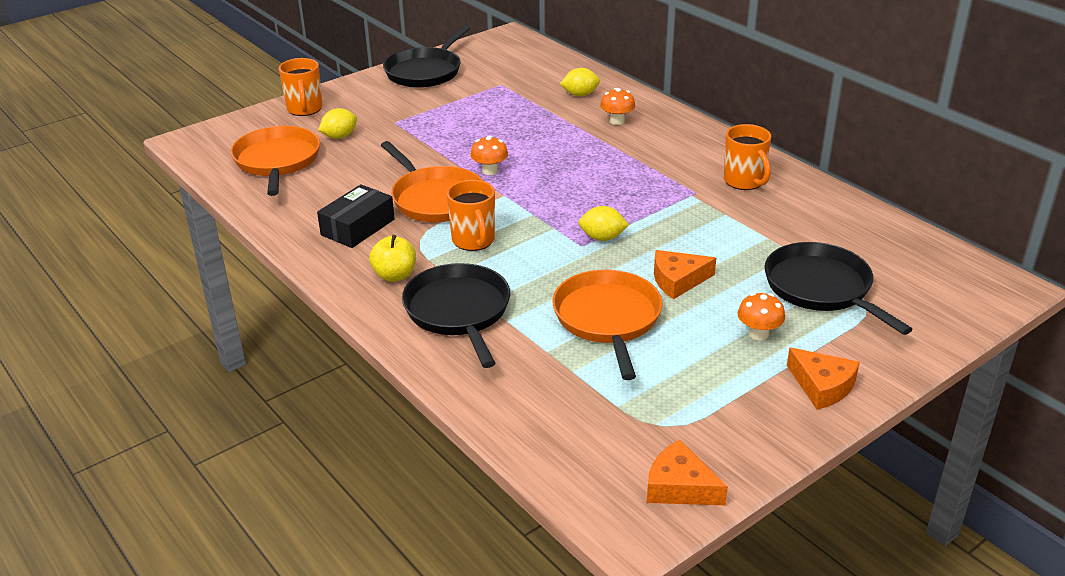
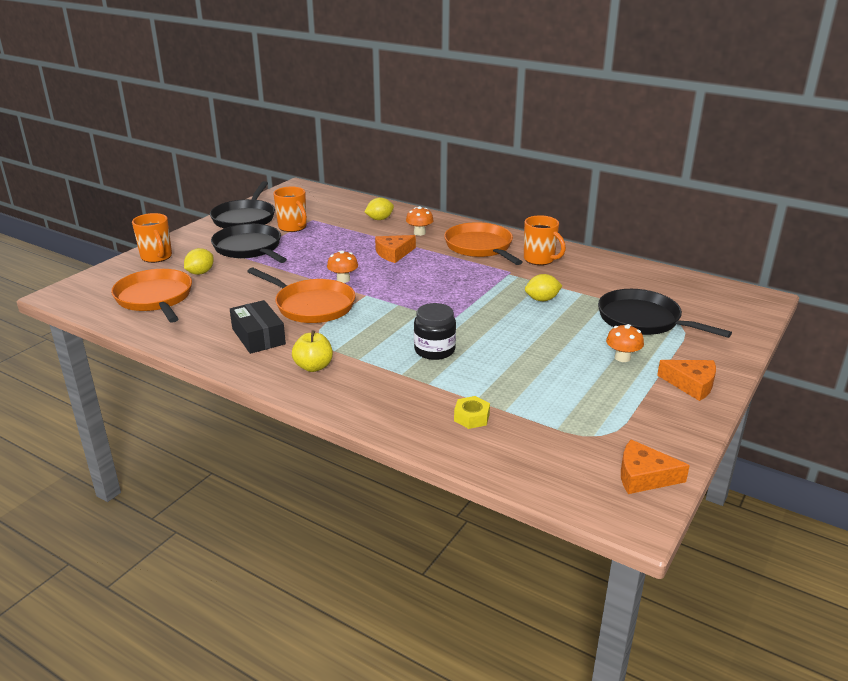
camera: 20 degrees left, 5 degrees down
black box [317,184,395,248] -> black box turned 45 degrees counterclockwise [230,300,286,354]
black pan [402,263,510,368] -> black pan moved to [211,224,287,263]
orange mug [447,180,495,251] -> orange mug moved to [273,187,307,232]
orange pan [552,270,663,380] -> orange pan moved to [444,222,523,265]
yellow lemon [578,206,629,241] -> yellow lemon moved to [525,274,563,301]
orange cheese [654,250,716,299] -> orange cheese moved to [375,235,416,263]
none -> black jar [414,303,456,360]
none -> yellow nut [454,396,490,429]

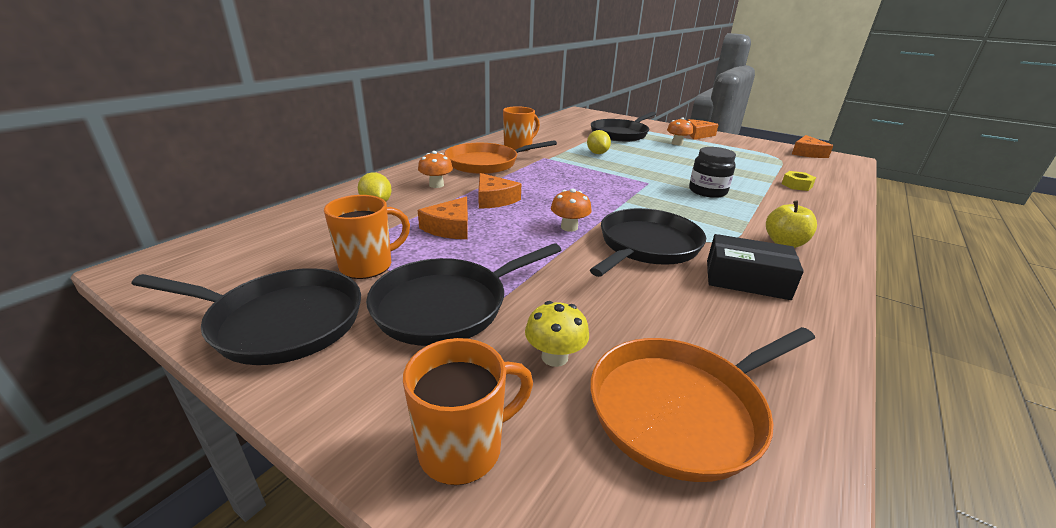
camera: 90 degrees left, 0 degrees up
yellow lemon [184,248,214,275] -> yellow mushroom [525,301,589,367]
black box [230,300,286,354] -> black box turned 45 degrees clockwise [707,234,804,300]
orange pan [247,268,356,323] -> black pan [590,208,706,277]
none -> orange cheese [418,197,468,239]

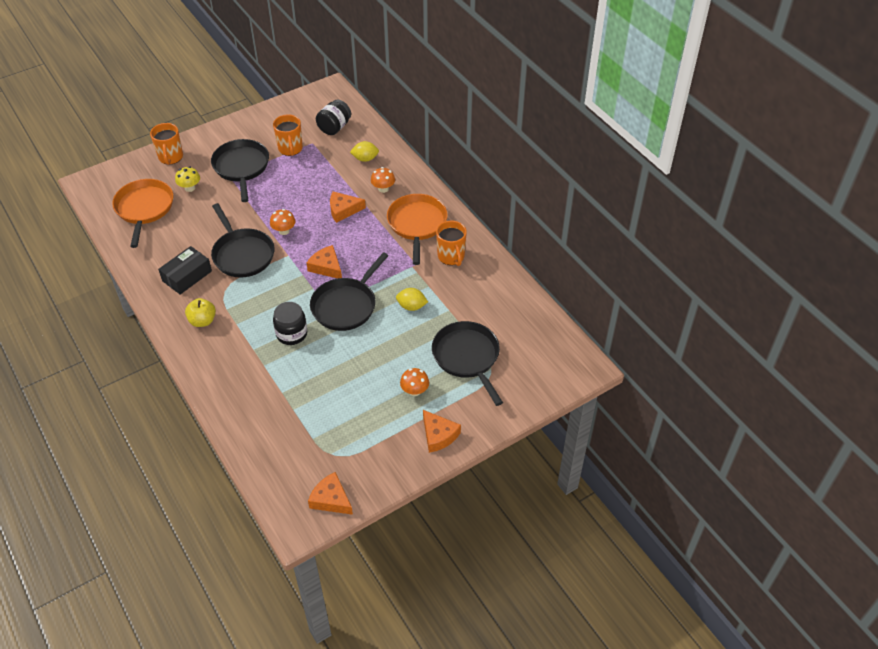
camera: 115 degrees right, 20 degrees up
black pan [131,268,361,365] -> black pan moved to [310,252,388,331]
orange cheese [418,197,468,239] -> orange cheese moved to [307,245,342,279]
yellow nut [782,171,816,191] -> none
none -> black jar [316,99,351,135]

